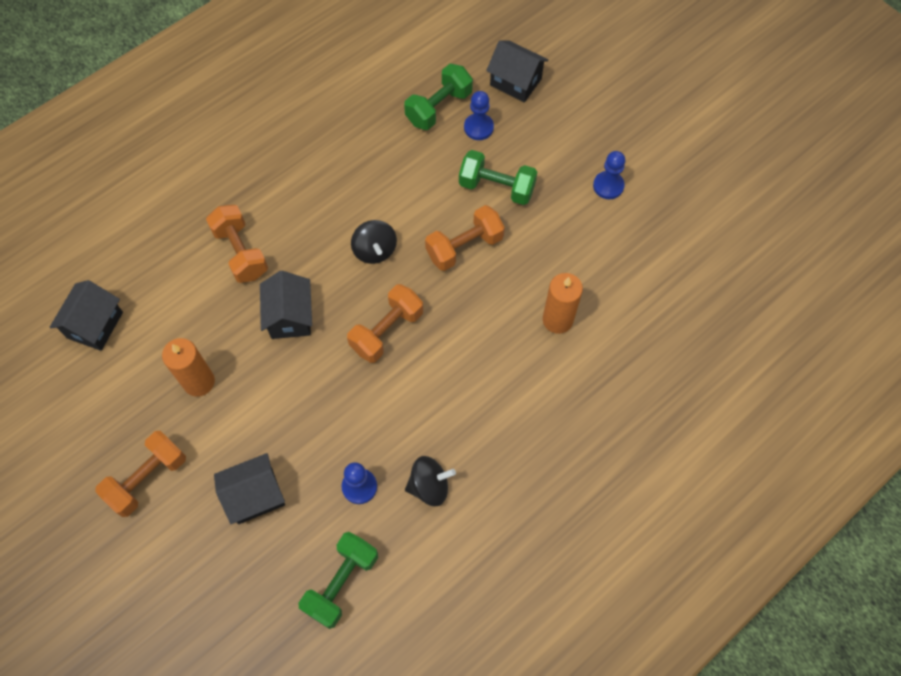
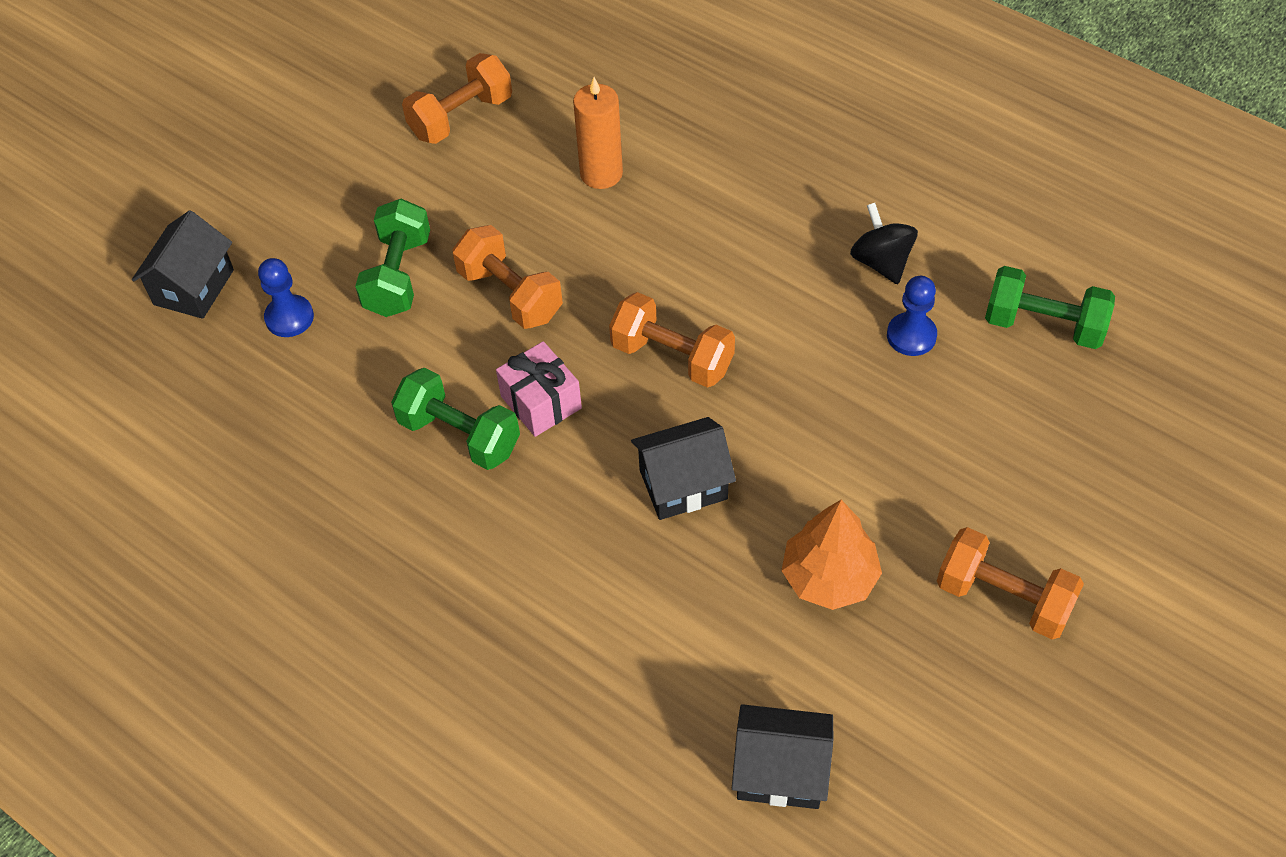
camera: 100 degrees left, 10 degrees down
orange candle [162,338,215,397] -> orange tree [781,500,882,610]
orange dumbbell [206,205,268,283] -> orange dumbbell moved to [402,53,512,144]
black house [214,453,285,524] -> none
black spinning top [351,220,397,264] -> pink gift [496,341,582,437]
green dumbbell [404,64,473,130] -> green dumbbell moved to [391,368,520,470]
blue pawn [593,151,625,199] -> none

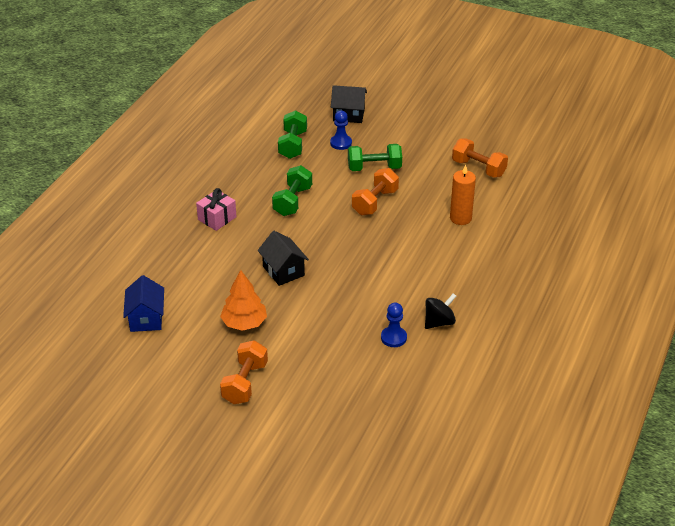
camera: 75 degrees right, 15 degrees down
pink gift [496,341,582,437] -> pink gift moved to [196,188,236,231]
orange dumbbell [609,292,735,388] -> none
black house [732,704,833,809] -> blue house [123,275,164,332]
green dumbbell [985,266,1115,349] -> green dumbbell moved to [278,110,307,159]

